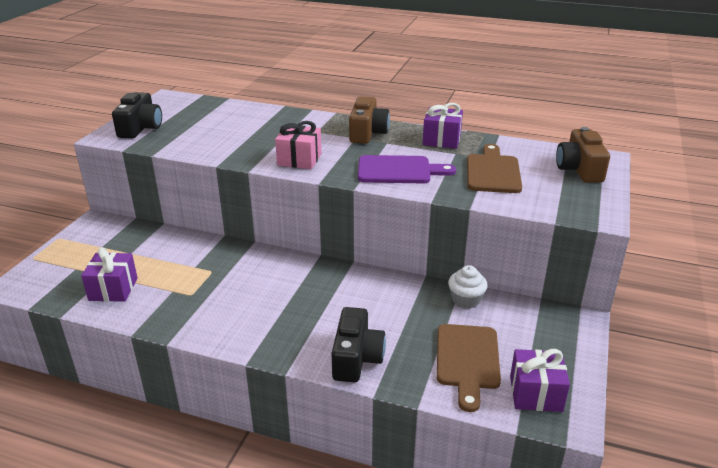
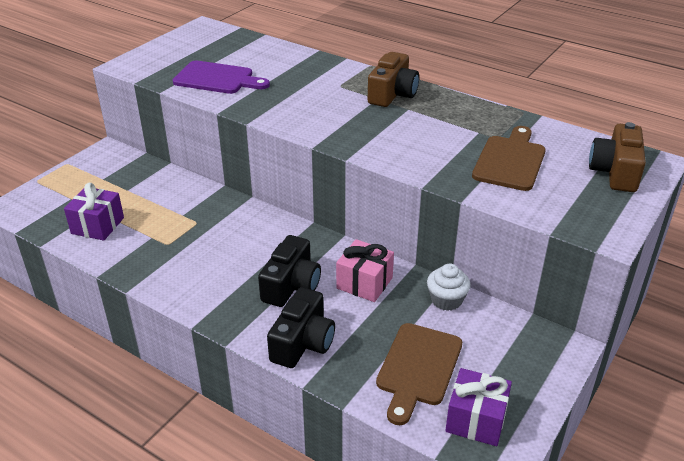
camera: 15 degrees right, 5 degrees up
black camera [112,92,162,139] -> black camera moved to [258,235,321,307]
pink gift [275,121,322,169] -> pink gift moved to [336,239,394,302]
purple cutting board [358,155,456,183] -> purple cutting board moved to [173,61,270,94]
purple gift [423,103,463,149] -> none

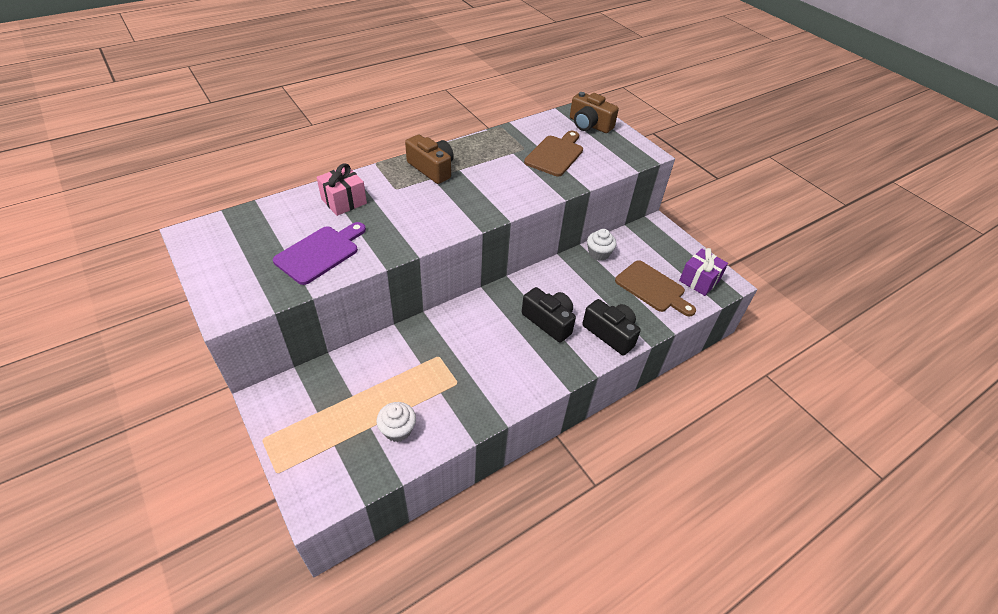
camera: 70 degrees left, 10 degrees up
purple gift [64,183,124,241] -> white cupcake [376,402,416,442]
pink gift [336,239,394,302] -> pink gift moved to [316,163,367,216]
brown cutting board [472,126,546,191] -> brown cutting board turned 75 degrees clockwise [524,131,583,176]

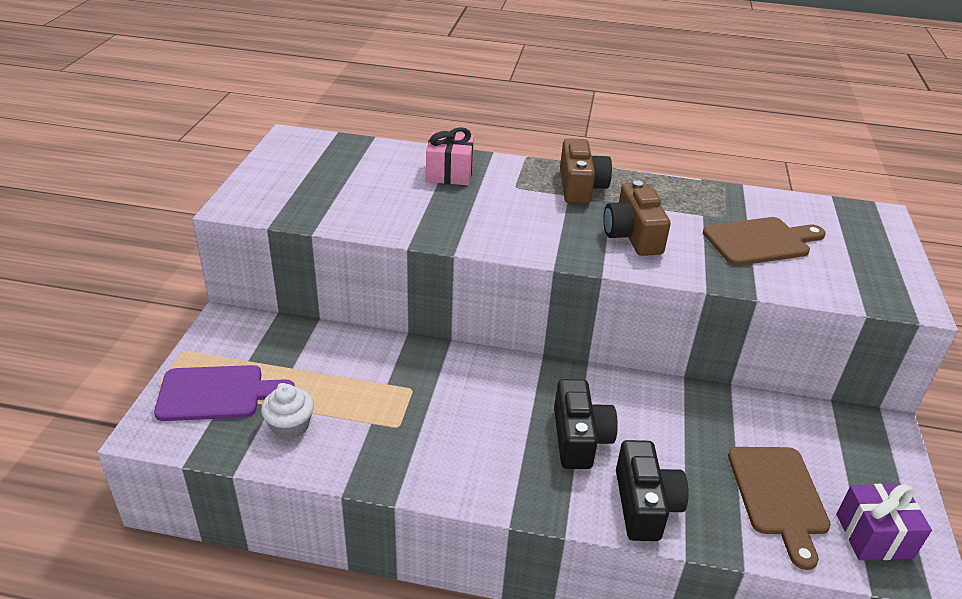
camera: 45 degrees right, 10 degrees down
purple cutting board [273,222,366,285] -> purple cutting board moved to [154,365,295,421]
brown camera [570,92,619,133] -> brown camera moved to [603,180,671,256]
white cupcake [587,229,616,261] -> none

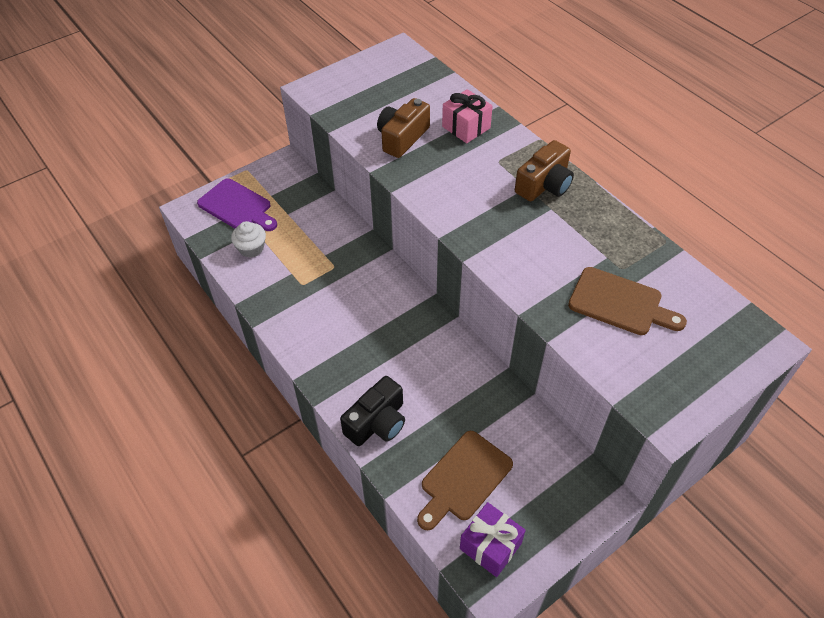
camera: 45 degrees right, 15 degrees up
black camera [554,379,618,469] -> none
brown camera [603,180,671,256] -> brown camera moved to [377,98,430,158]

